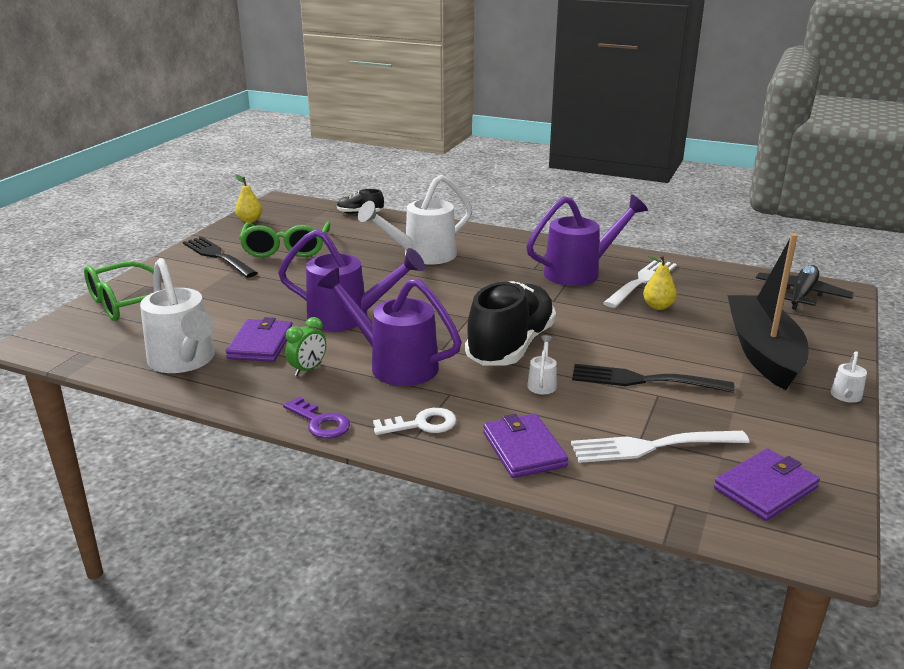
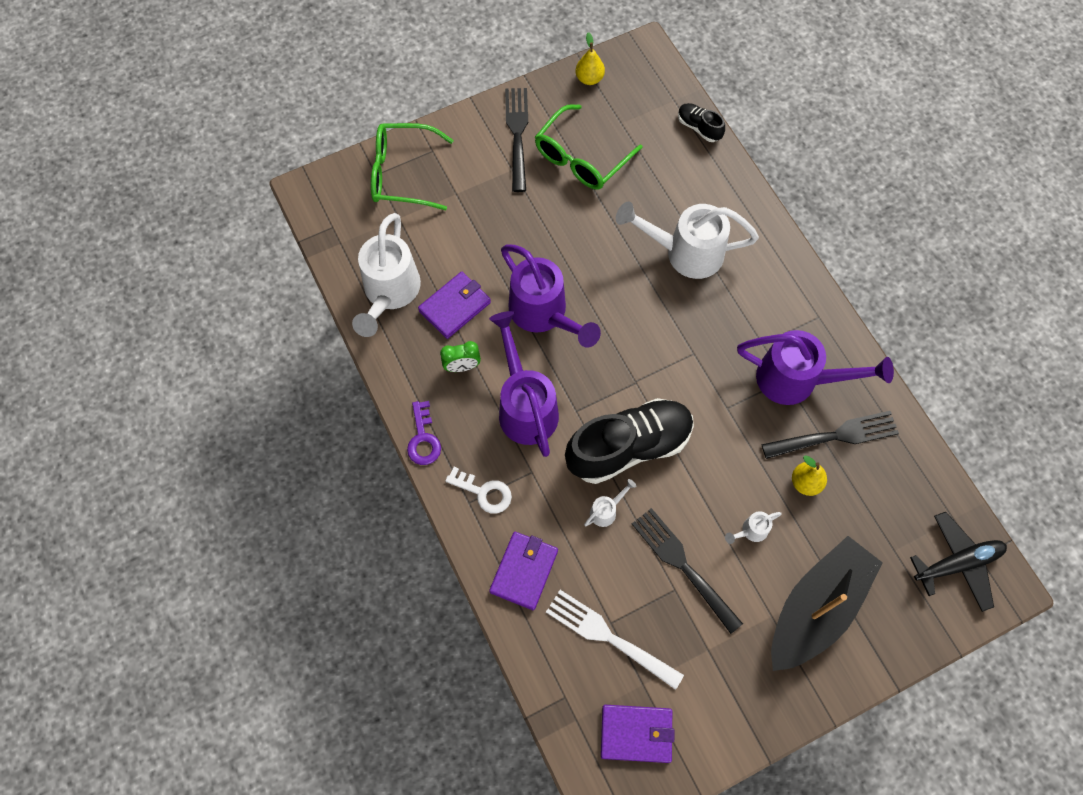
camera: 40 degrees right, 40 degrees up
white fork [603,260,677,308] -> black fork [762,411,899,459]
white watering can [830,351,867,403] -> white watering can moved to [725,511,782,544]

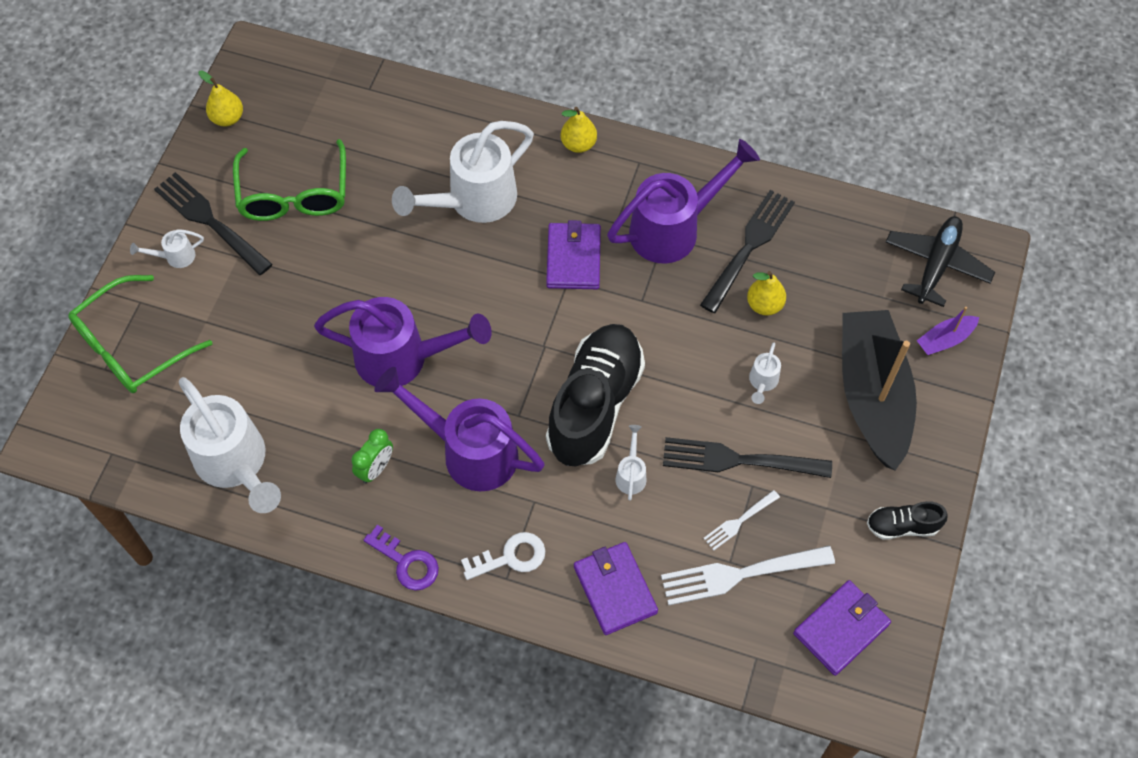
camera: 45 degrees left, 5 degrees down
purple wallet [418,272,491,339] -> purple wallet moved to [546,220,601,289]
black shoe [678,103,725,142] -> black shoe moved to [867,501,948,540]
none -> white watering can [130,229,204,268]
none -> yellow pear [561,107,597,153]
none -> white fork [703,490,780,551]
none -> purple boat [917,307,979,355]

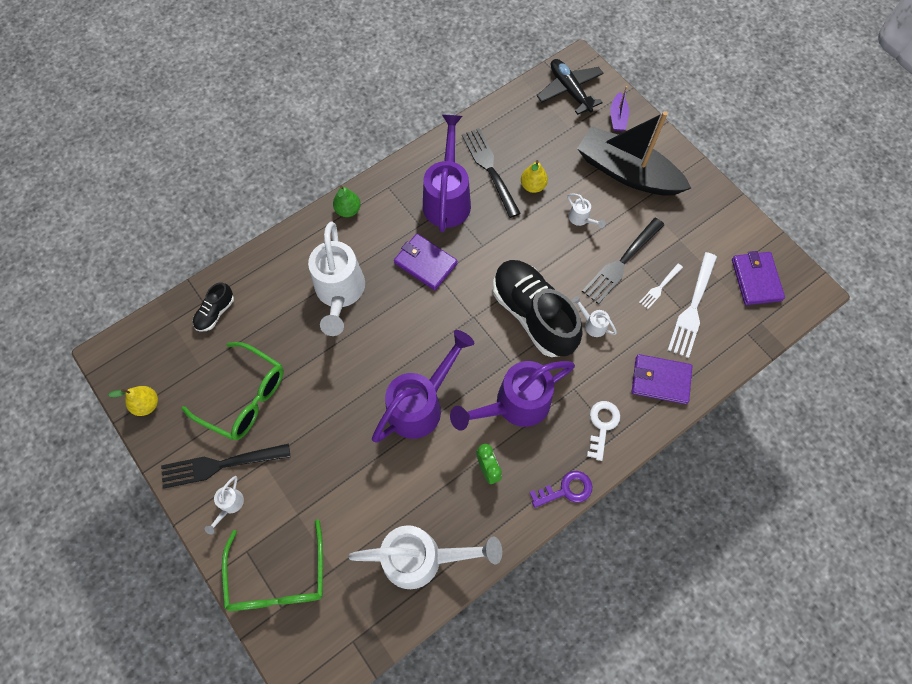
camera: 55 degrees left, 5 degrees up
yellow pear [561,107,597,153] -> green pear [333,185,361,217]
white fork [703,490,780,551] -> white fork turned 45 degrees clockwise [639,264,683,309]
black shoe [867,501,948,540] -> black shoe moved to [193,282,234,332]

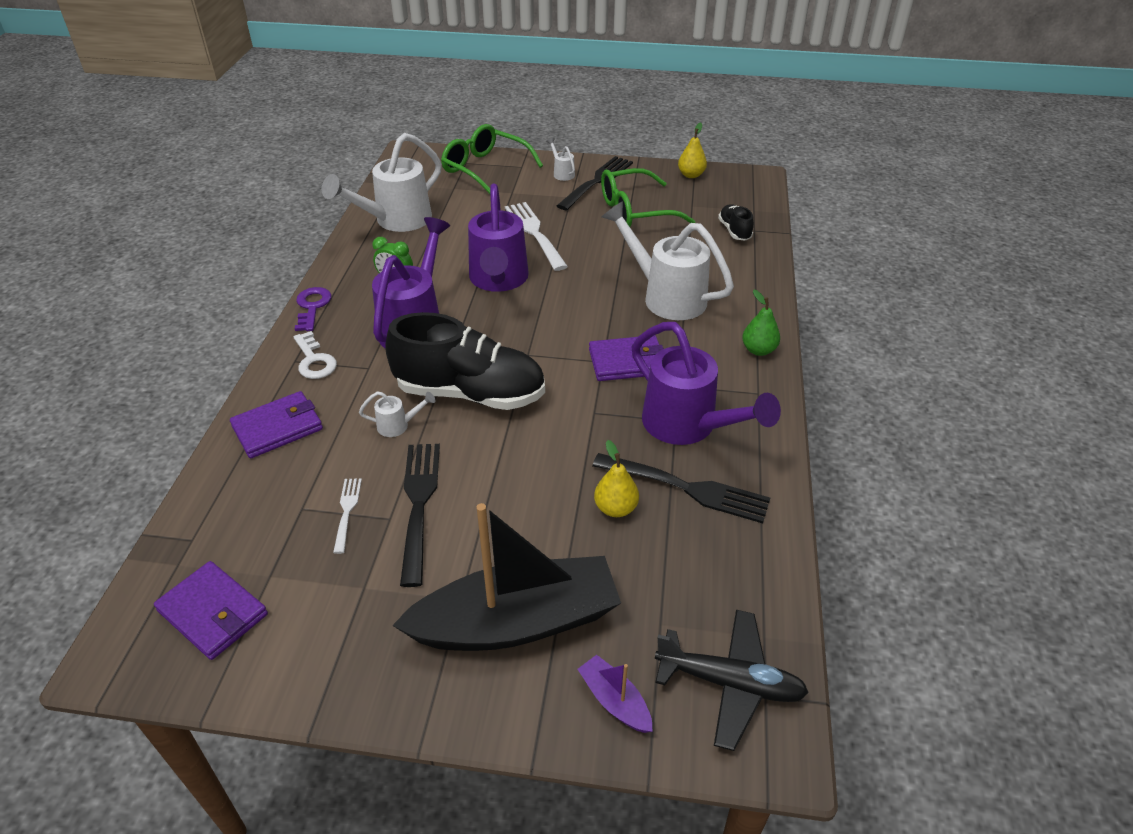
camera: 135 degrees right, 25 degrees down
purple key [529,471,592,508] -> purple key turned 150 degrees clockwise [295,287,332,331]
white watering can [568,193,606,228] -> none
white fork [668,252,717,358] -> white fork moved to [505,202,568,271]

